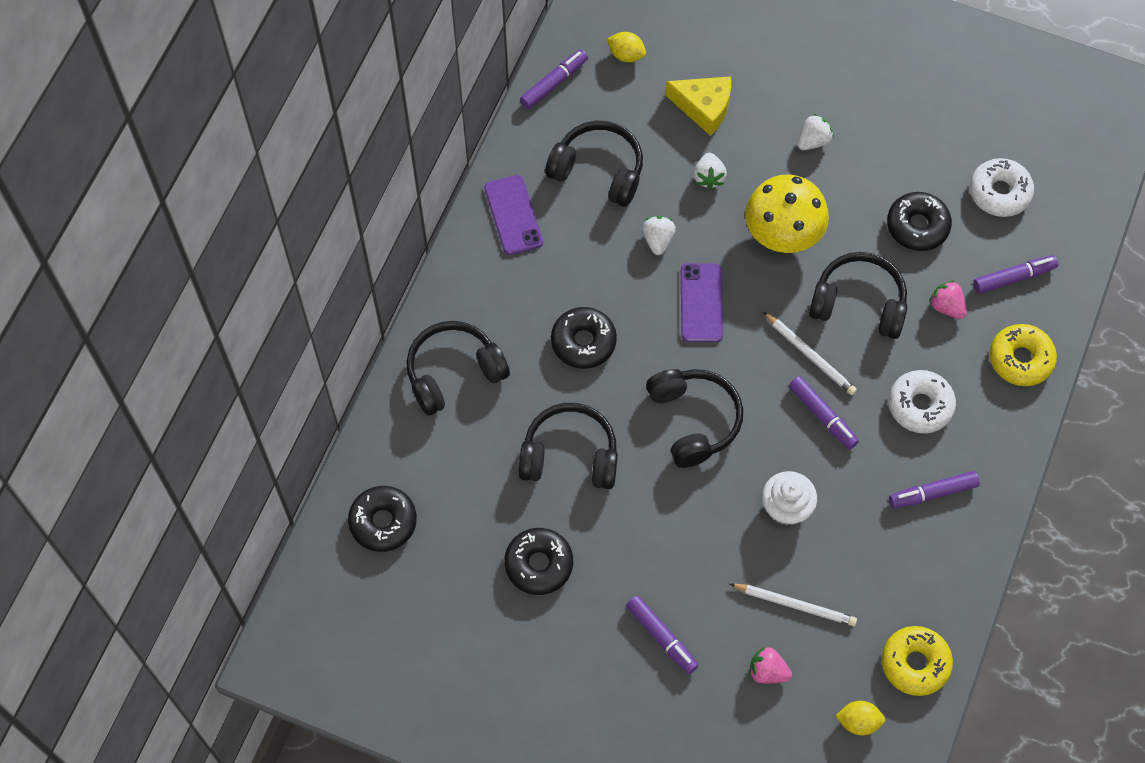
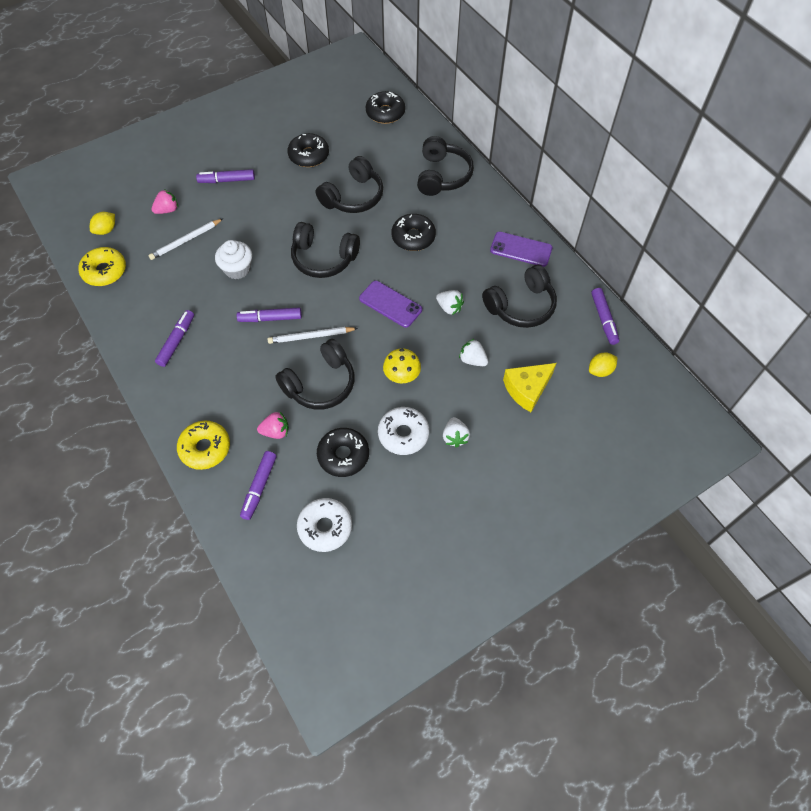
camera: 125 degrees right, 5 degrees down
yellow mushroom [745,175,829,253] -> yellow mushroom [383,348,421,383], size x0.59
white donut [889,370,956,433] -> white donut moved to [378,407,429,455]

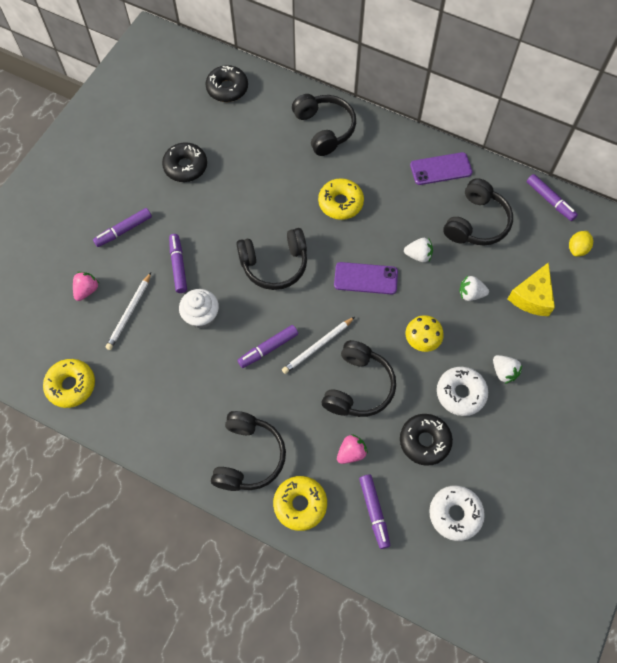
camera: 30 degrees left, 5 degrees up
yellow lemon [90,212,115,235] -> none
purple marker [155,310,194,367] -> purple marker moved to [169,234,187,293]
black headphones [316,156,383,213] -> black headphones moved to [211,411,286,491]
black donut [392,214,436,251] -> yellow donut [318,178,364,220]

